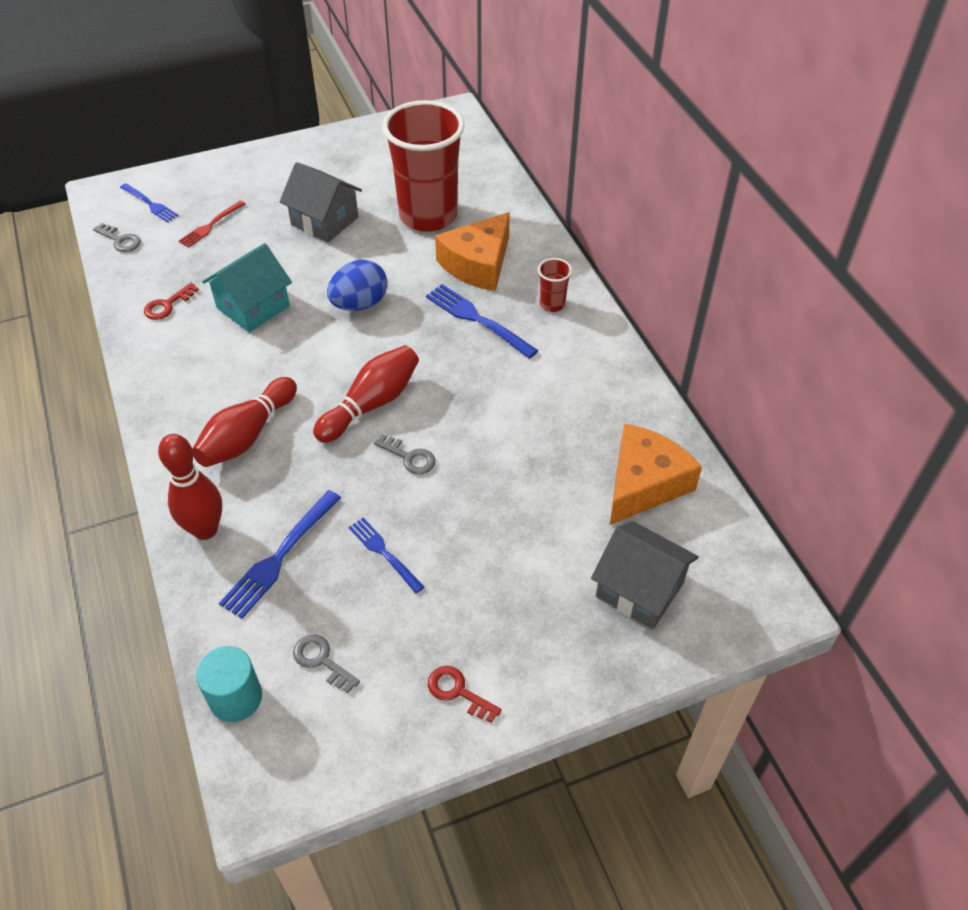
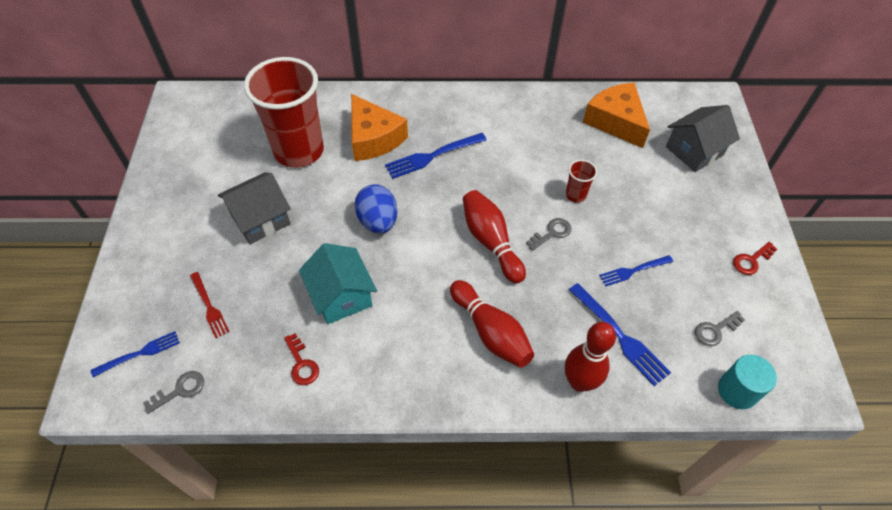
camera: 70 degrees left, 5 degrees up
red cup [538,258,572,312] -> red cup moved to [566,160,597,203]

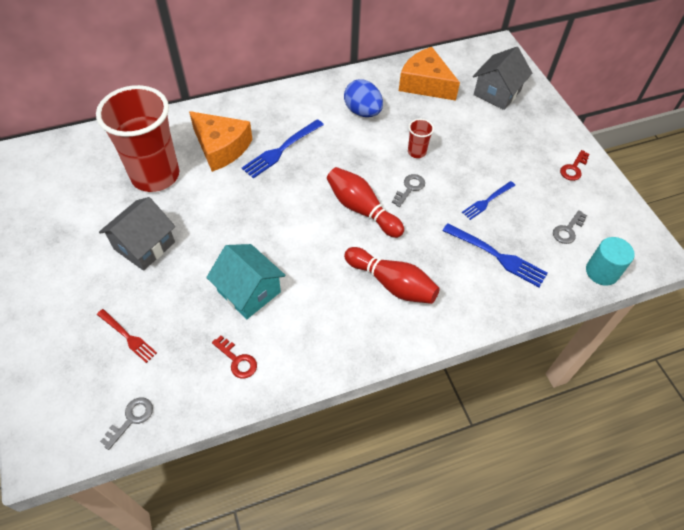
camera: 20 degrees left, 0 degrees up
blue fork [91,331,180,377] -> none
blue egg [355,184,397,234] -> blue egg moved to [344,79,383,117]
red bowling pin [565,322,616,392] -> none

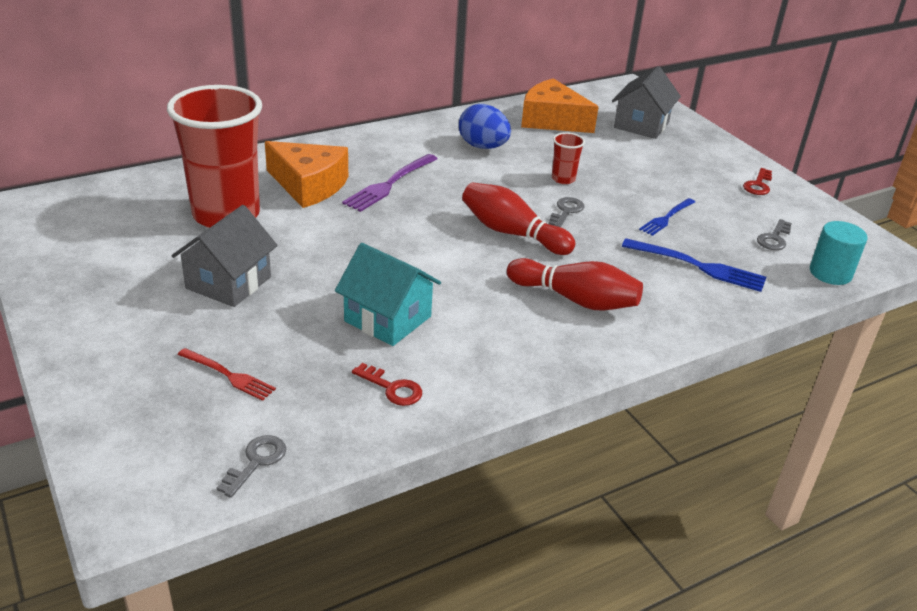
camera: 10 degrees left, 20 degrees down
blue fork [242,119,324,178] -> purple fork [342,154,438,212]

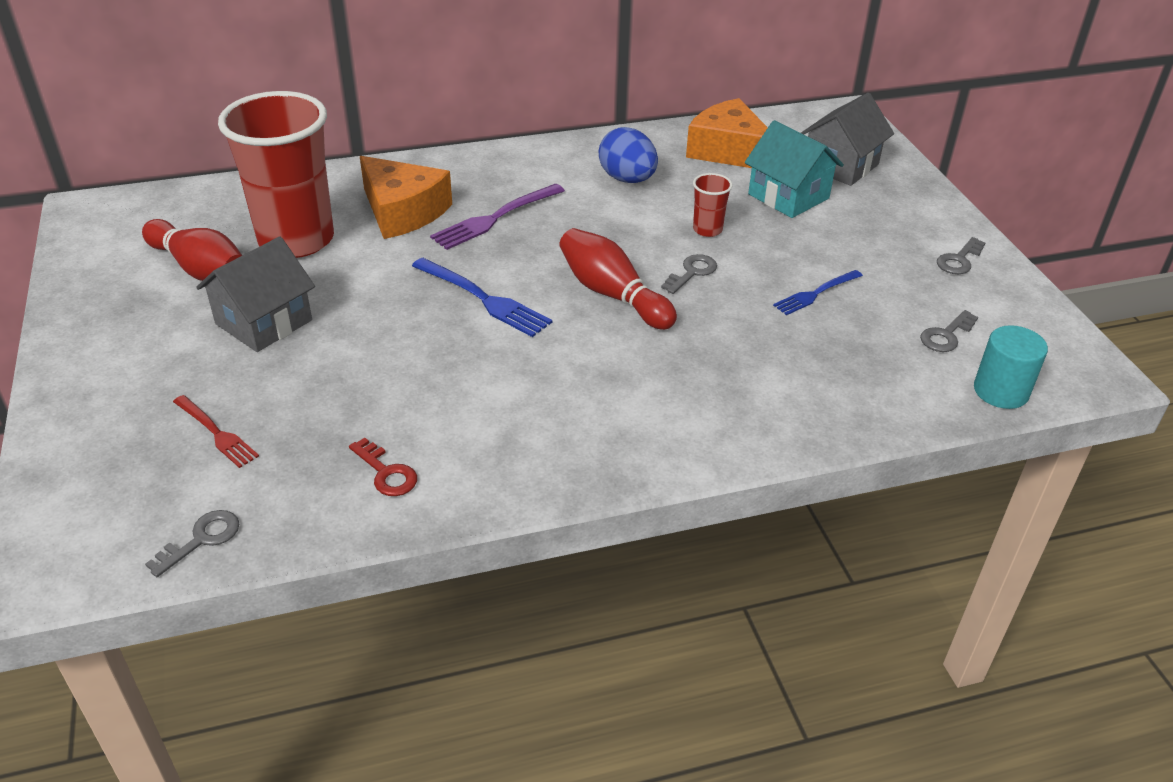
camera: 15 degrees right, 5 degrees up
turquoise house [335,243,441,346] -> turquoise house moved to [745,120,844,218]
red bowling pin [507,258,643,311] -> red bowling pin moved to [142,219,242,281]
blue fork [622,238,766,292] -> blue fork moved to [412,258,552,337]
red key [743,168,772,195] -> grey key [937,237,985,274]

